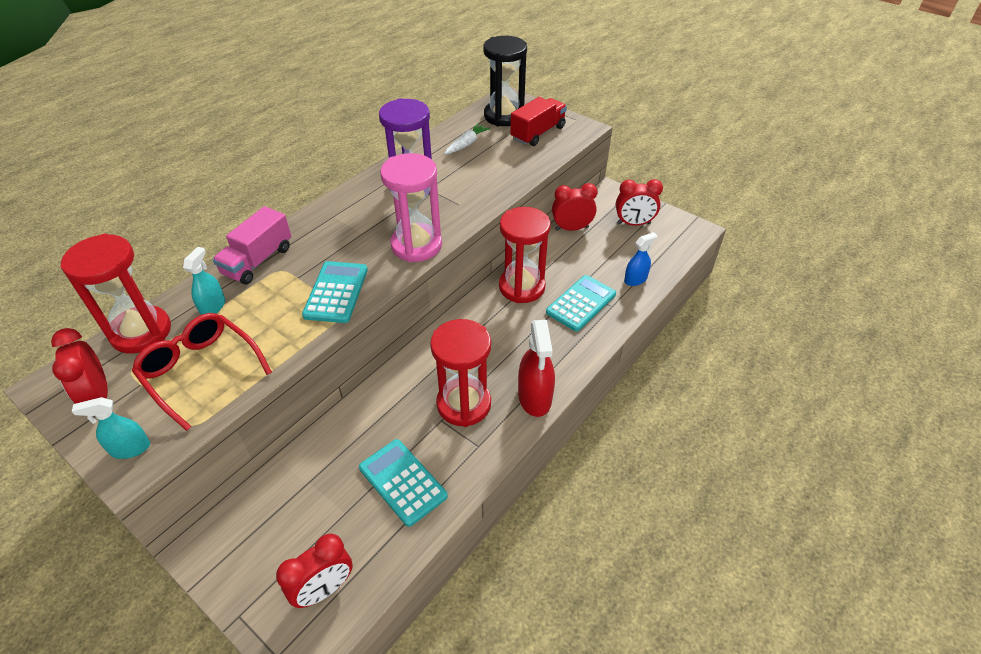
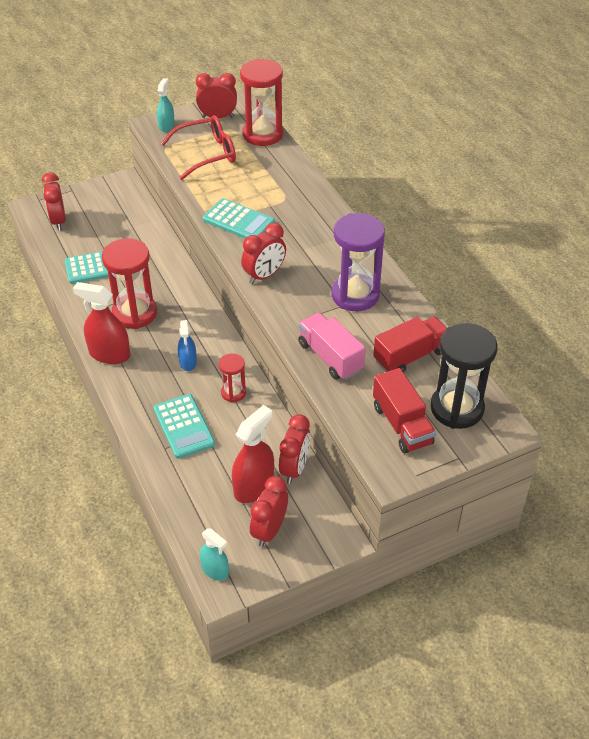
camera: 115 degrees right, 0 degrees up
turquoise spray bottle [183,247,225,315] -> turquoise spray bottle moved to [200,528,229,581]
pink truck [212,206,291,285] -> pink truck moved to [298,313,366,380]
pink hourglass [380,153,442,262] -> red clock [241,223,286,284]
white carrot [444,123,491,155] -> red truck [373,317,447,372]
red hourglass [499,207,551,303] -> red hourglass [219,353,246,403], size x0.53
blue spray bottle [624,232,658,286] -> blue spray bottle moved to [178,320,197,371]
none -> red spray bottle [232,405,274,503]

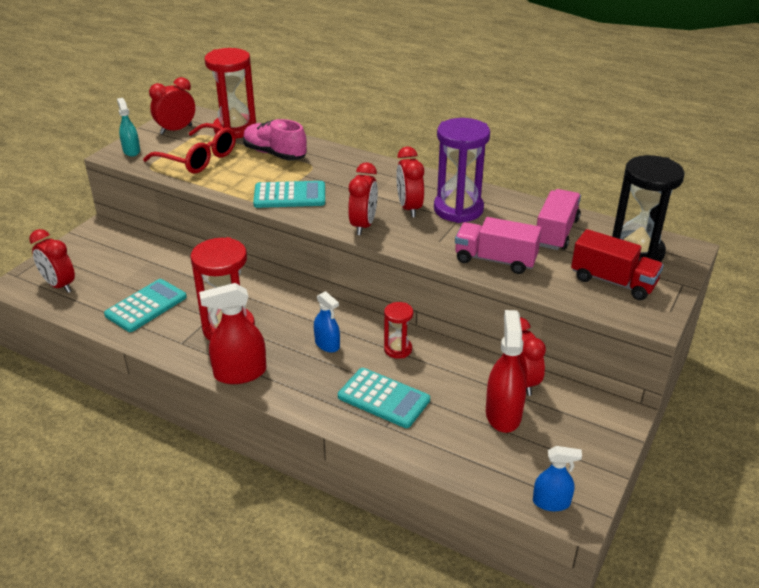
camera: 35 degrees left, 10 degrees down
red glasses [161,115,236,180] -> red glasses turned 90 degrees clockwise [143,123,236,173]
turquoise spray bottle [200,528,229,581] -> blue spray bottle [533,446,582,511]
red clock [250,476,288,547] -> red clock moved to [396,147,424,217]
red truck [373,317,447,372] -> pink truck [537,189,581,250]
none -> pink shoe [243,119,307,161]

